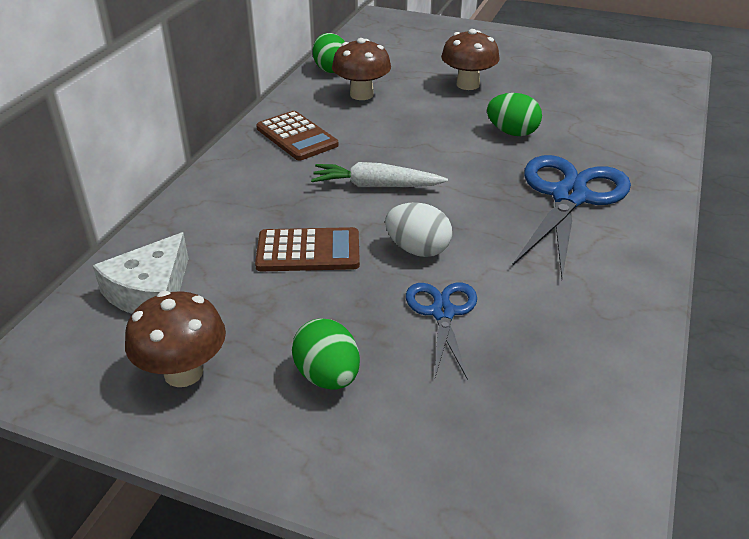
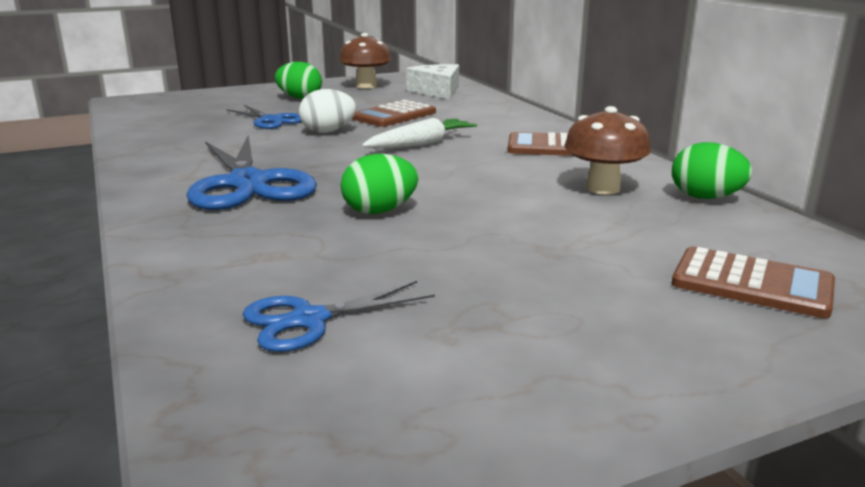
camera: 135 degrees right, 15 degrees down
brown mushroom [441,29,500,90] -> none
none -> blue scissors [242,281,435,352]
none -> brown calculator [672,246,835,318]

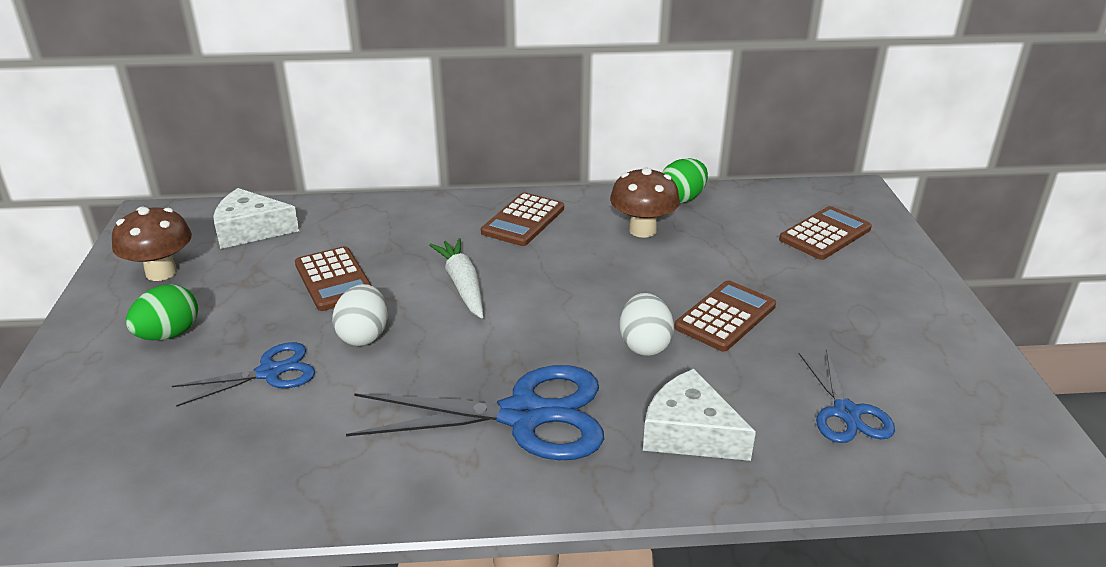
camera: 70 degrees left, 10 degrees up
green egg [341,154,418,214] -> white egg [619,293,674,356]
none -> white cheese [643,369,756,461]
none -> brown calculator [674,280,776,352]

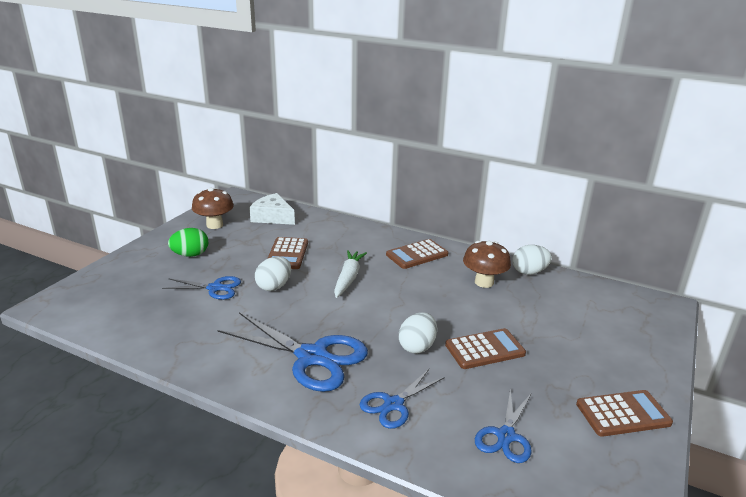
camera: 30 degrees right, 5 degrees down
white cheese [643,369,756,461] -> blue scissors [360,369,445,429]
green egg [662,158,708,203] -> white egg [512,245,552,275]
brown calculator [779,206,872,260] -> brown calculator moved to [576,390,673,437]

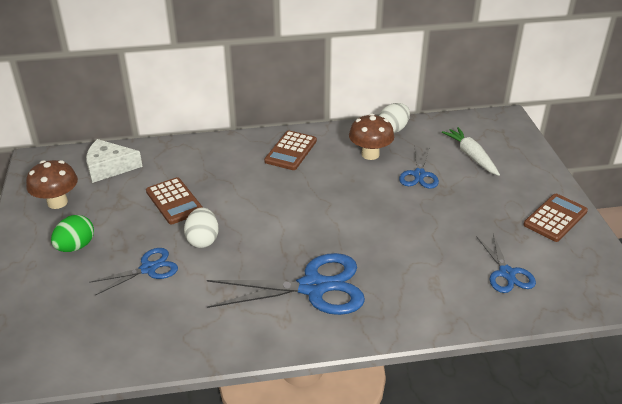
camera: 35 degrees left, 10 degrees up
white carrot [334,250,367,298] -> white carrot moved to [442,127,500,176]
blue scissors [360,369,445,429] -> blue scissors moved to [399,147,439,189]
white egg [399,312,437,354] -> none
brown calculator [445,328,526,369] -> none

